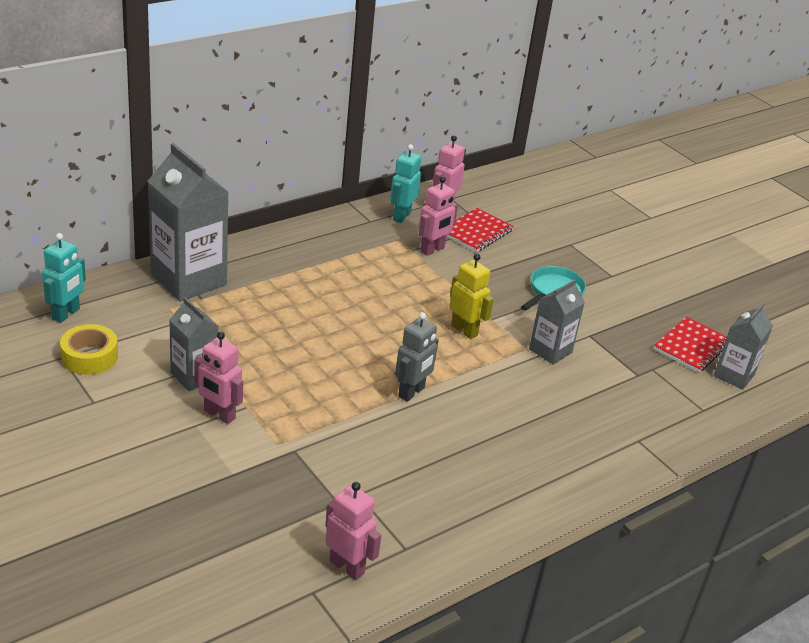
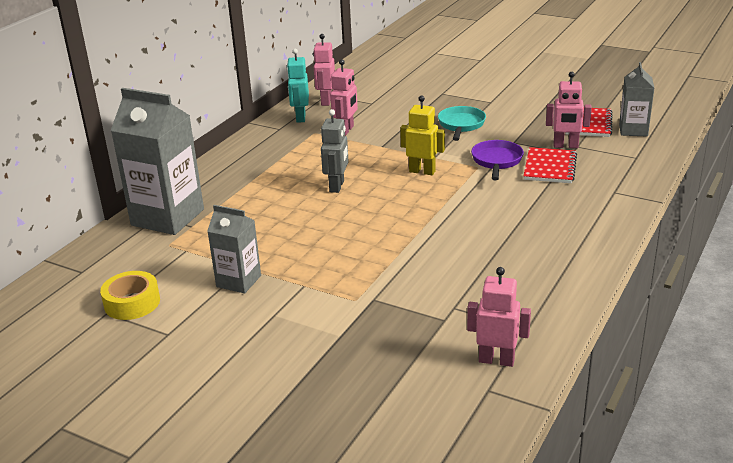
camera: 20 degrees left, 5 degrees down
turquoise robot [42,233,86,323] -> none
pink robot [194,332,243,424] -> pink robot moved to [546,72,592,148]
grey robot [395,312,439,402] -> grey robot moved to [321,109,349,193]
red notebook [447,208,514,252] -> red notebook moved to [524,147,577,183]
grey carton [529,279,585,365] -> purple pan [471,140,524,180]

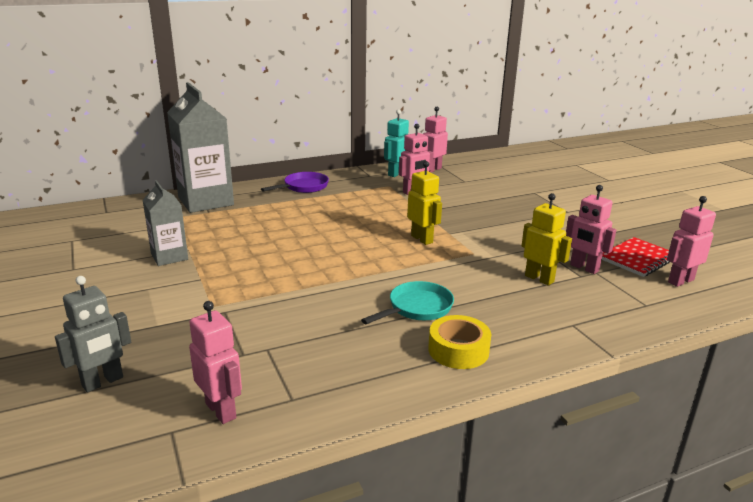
camera: 35 degrees right, 5 degrees down
yellow tape [100,271,160,320] -> yellow tape moved to [428,315,491,369]
grey robot [321,109,349,193] -> grey robot moved to [55,276,131,392]
turquoise pan [438,106,486,141] -> turquoise pan moved to [361,281,454,324]
purple pan [471,140,524,180] -> purple pan moved to [261,172,329,193]
red notebook [524,147,577,183] -> yellow robot [522,193,572,286]
grey carton [619,62,654,136] -> pink robot [667,196,716,287]

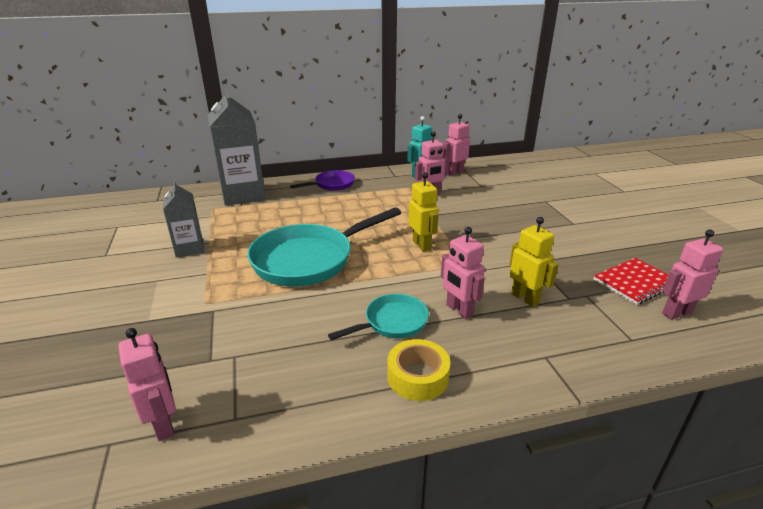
camera: 10 degrees right, 5 degrees up
grey robot [55,276,131,392] -> none
pink robot [566,185,616,274] -> pink robot moved to [441,227,485,319]
none -> turquoise pan [247,207,401,286]

